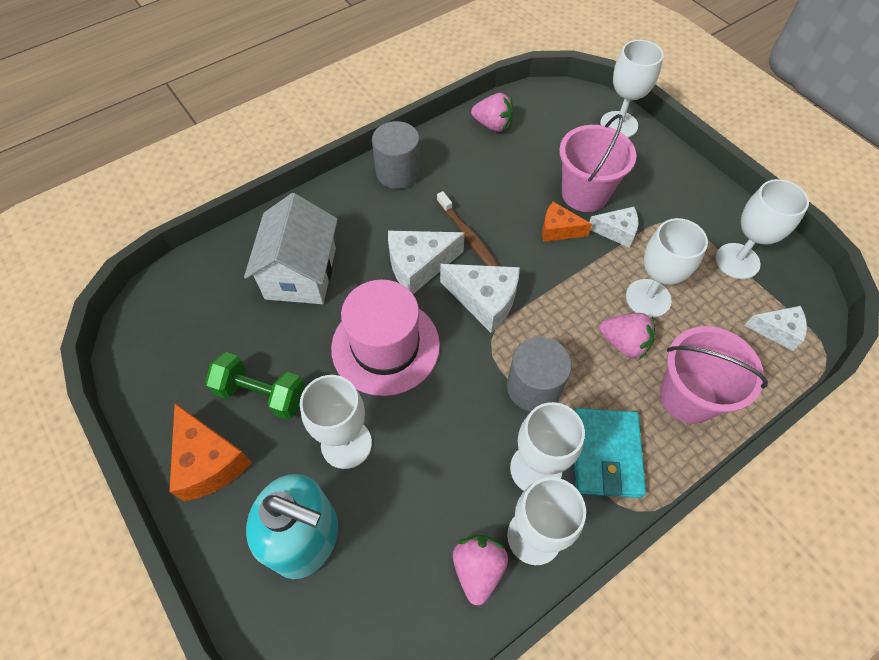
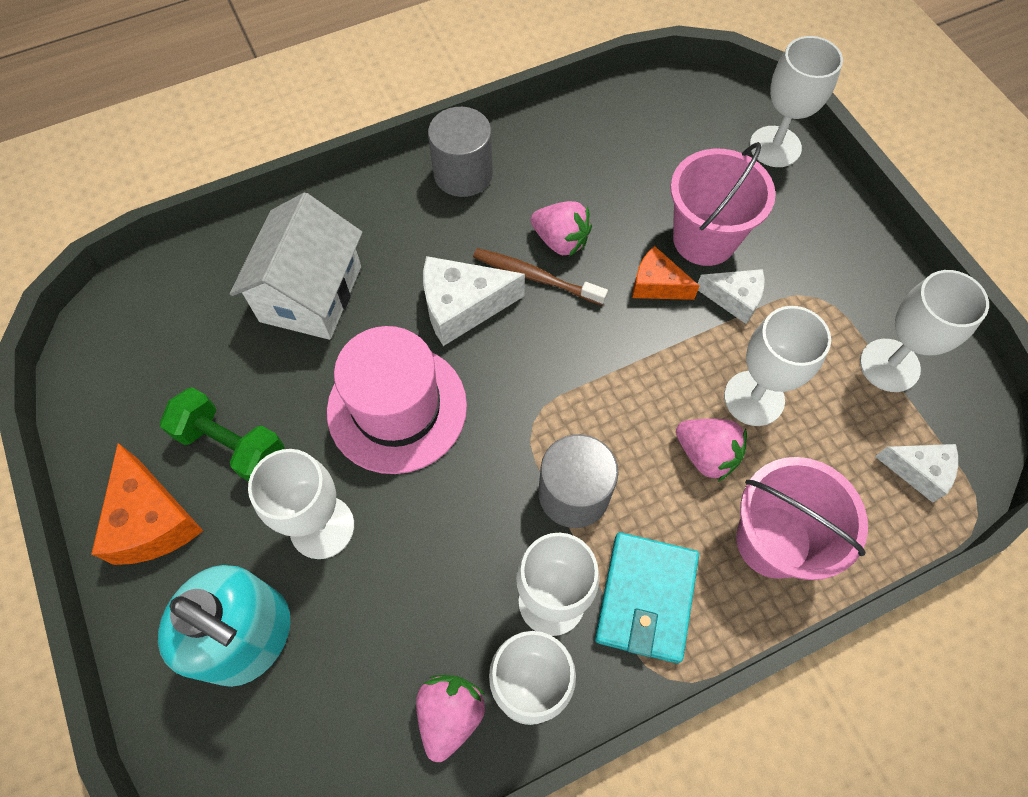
camera: 10 degrees right, 5 degrees up
brown toothbrush [437,191,499,266] -> brown toothbrush turned 135 degrees clockwise [473,248,608,305]
white cheese [440,264,520,333] -> none
pink strawberry [471,93,514,132] -> pink strawberry moved to [531,201,592,257]

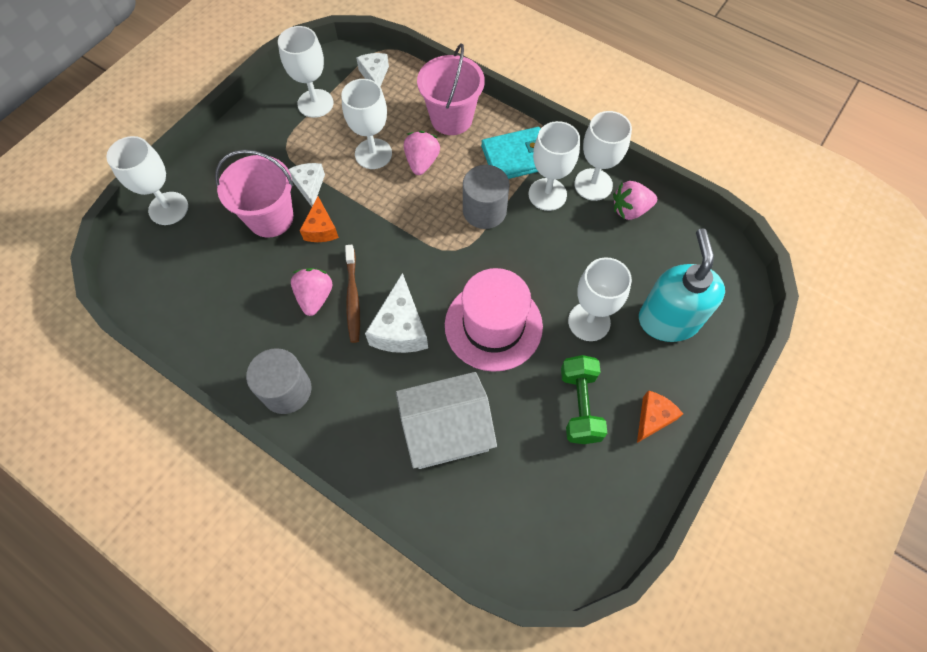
camera: 120 degrees left, 0 degrees up
orange cheese [91,443,203,565] -> orange cheese [637,390,683,443], size x0.63
white cheese [423,256,525,346] -> white cheese turned 45 degrees clockwise [365,273,428,353]

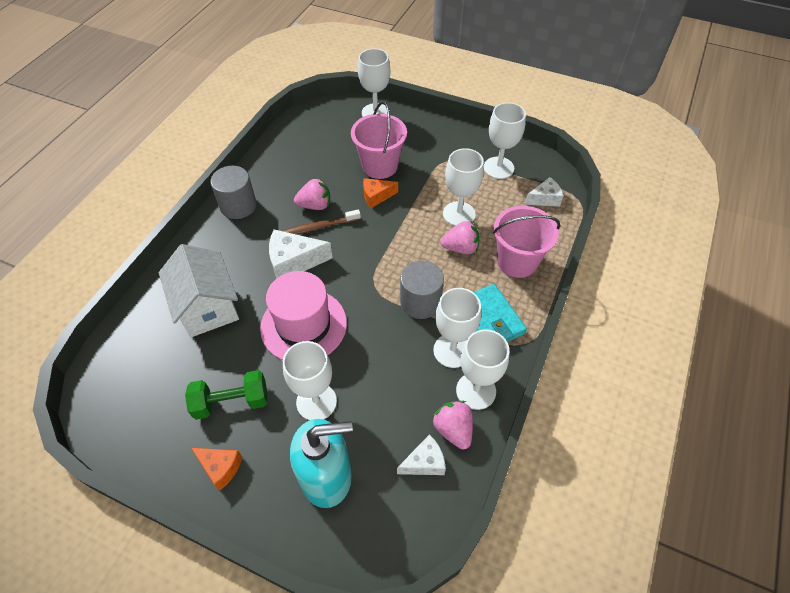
camera: 80 degrees right, 10 degrees down
white cheese [288,163,325,207] -> white cheese moved to [397,434,446,475]

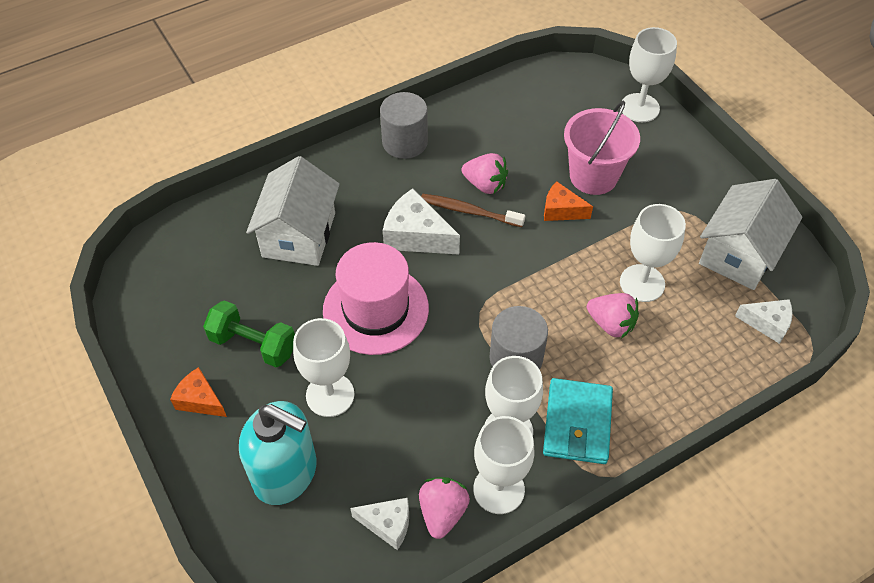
camera: 35 degrees right, 0 degrees up
orange cheese [191,448,242,491] -> orange cheese turned 150 degrees clockwise [170,367,227,417]
white goblet [484,102,526,179] -> white house [699,179,803,290]
pink bucket [493,206,560,278] -> none

